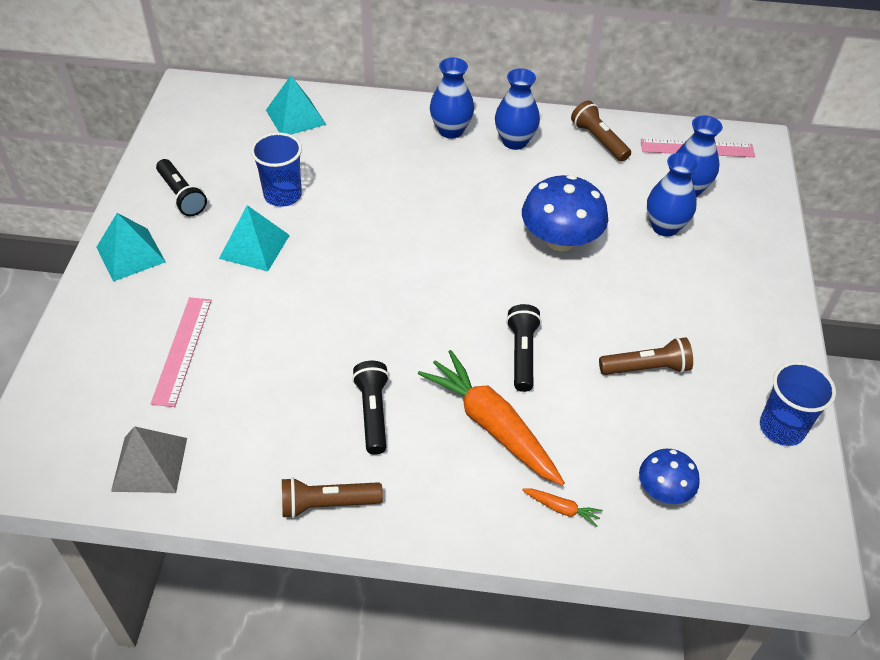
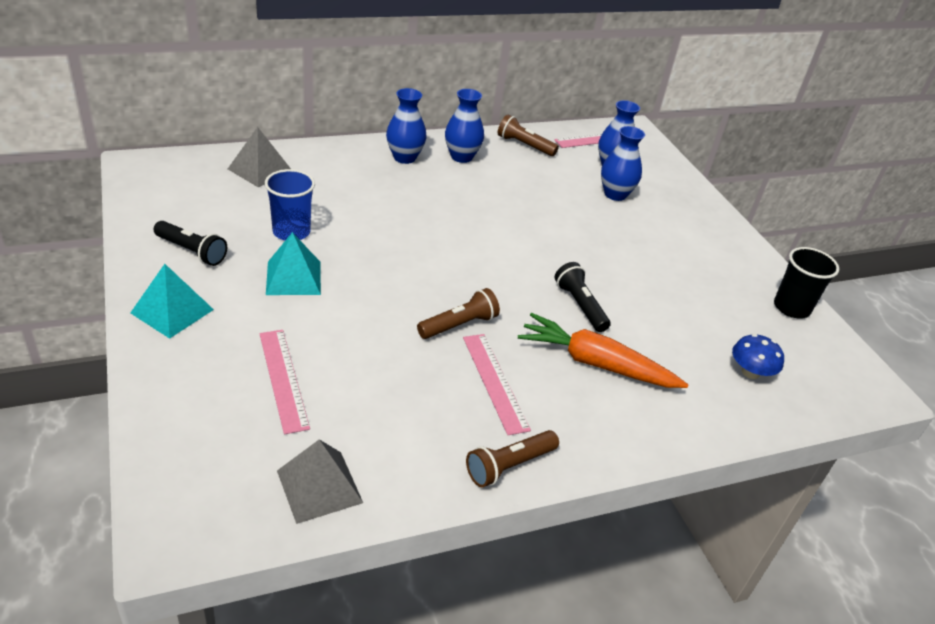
camera: 30 degrees left, 10 degrees down
turquoise pyramid [266,76,326,135] -> grey pyramid [228,127,291,187]
black flashlight [352,361,389,455] -> pink ruler [463,334,531,435]
blue mushroom [522,175,608,251] -> none
orange carrot [522,489,603,527] -> none
brown flashlight [599,337,693,375] -> brown flashlight moved to [417,288,500,339]
blue cup [760,361,836,446] -> black cup [774,247,839,319]

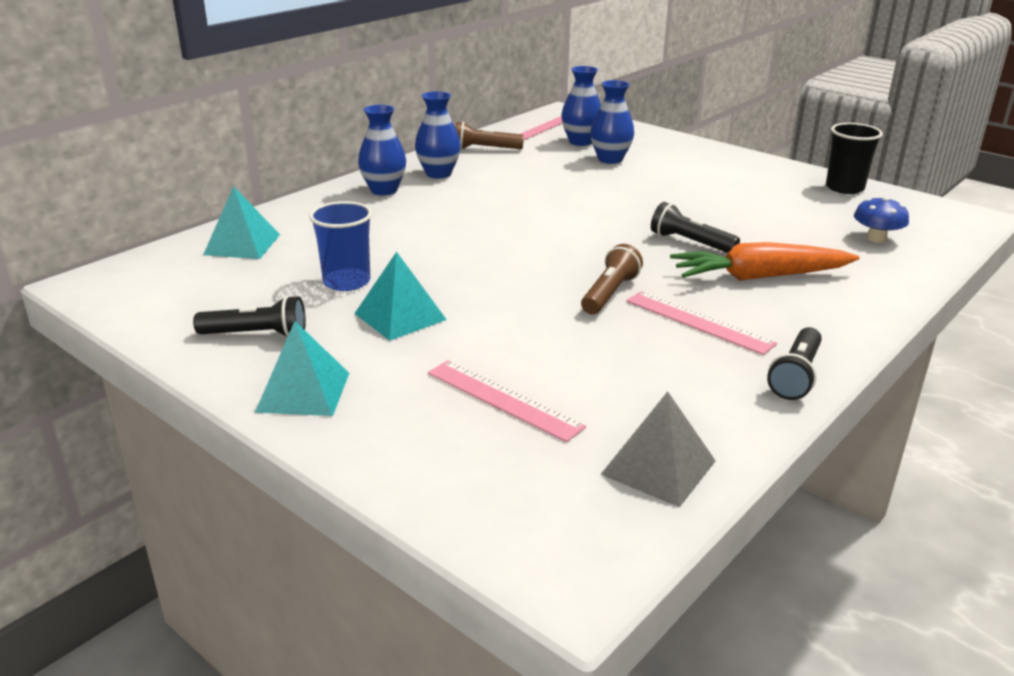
camera: 25 degrees left, 10 degrees down
grey pyramid [228,127,291,187] -> turquoise pyramid [203,186,280,259]
brown flashlight [466,430,559,487] -> black flashlight [767,327,822,400]

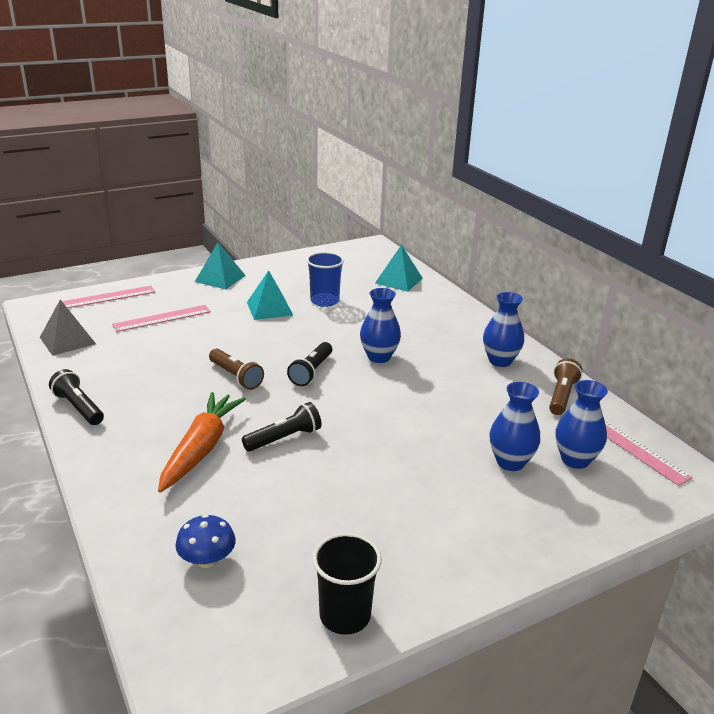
camera: 110 degrees right, 0 degrees up
black flashlight [193,296,306,337] -> black flashlight moved to [287,342,332,386]
blue vase [358,105,406,195] -> blue vase moved to [360,288,401,363]
pink ruler [626,291,777,355] -> pink ruler moved to [62,286,155,308]

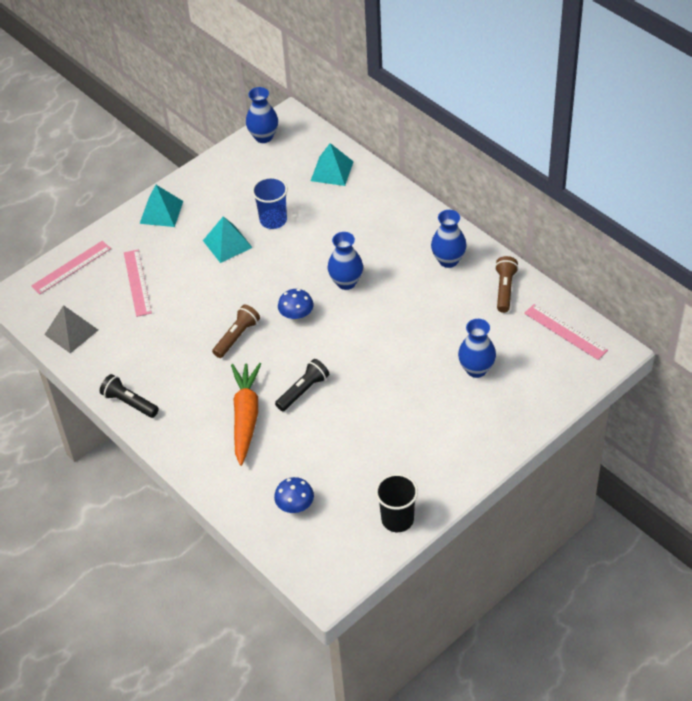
camera: 10 degrees left, 20 degrees up
pink ruler [112,305,211,332] -> pink ruler turned 60 degrees counterclockwise [124,250,152,317]
brown flashlight [209,349,264,390] -> brown flashlight turned 90 degrees counterclockwise [212,304,260,358]
black flashlight [287,342,332,386] -> blue mushroom [278,289,313,320]
blue vase [556,380,608,469] -> blue vase moved to [246,87,278,143]

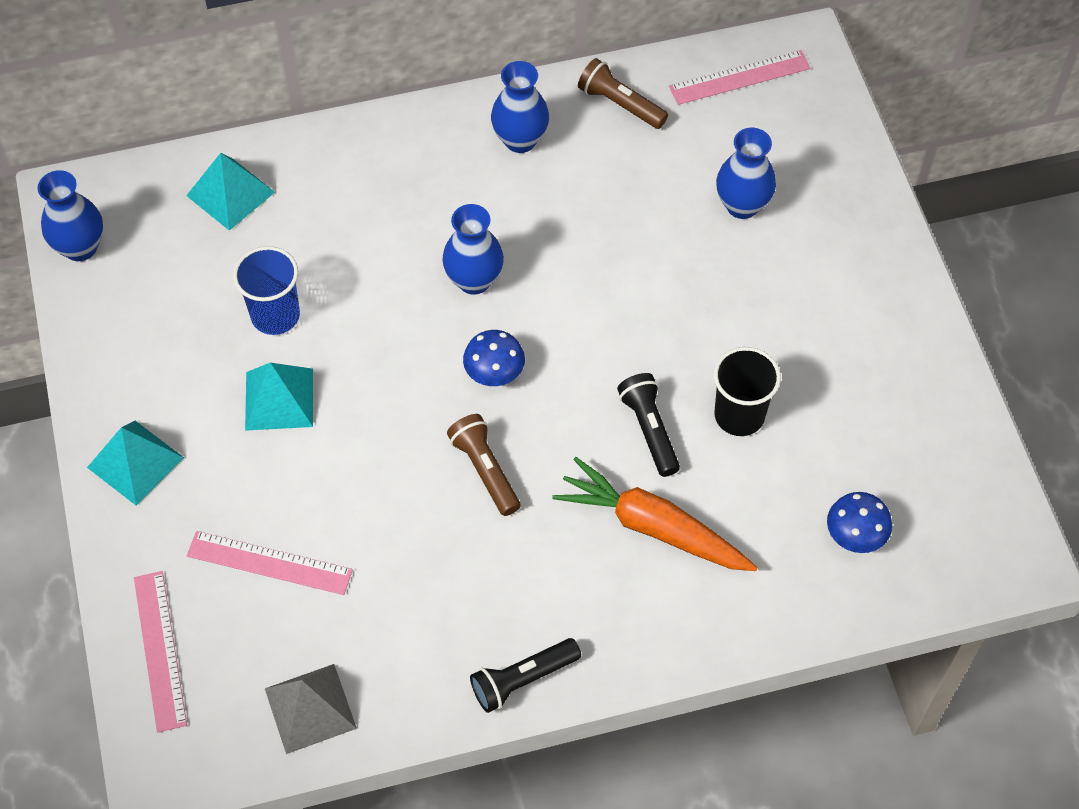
camera: 65 degrees left, 10 degrees up
black cup [375,474,418,532] -> black cup moved to [714,347,781,436]

